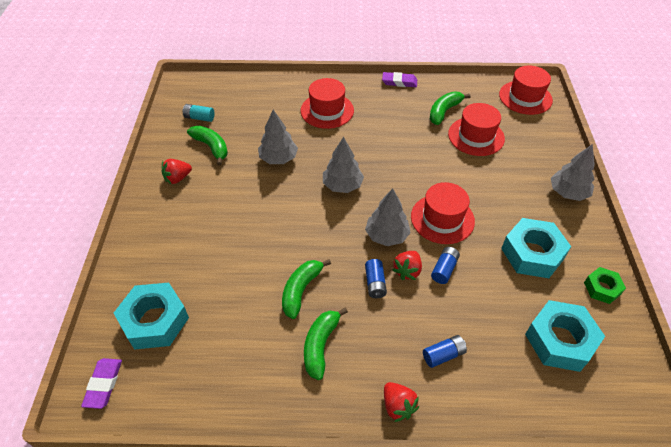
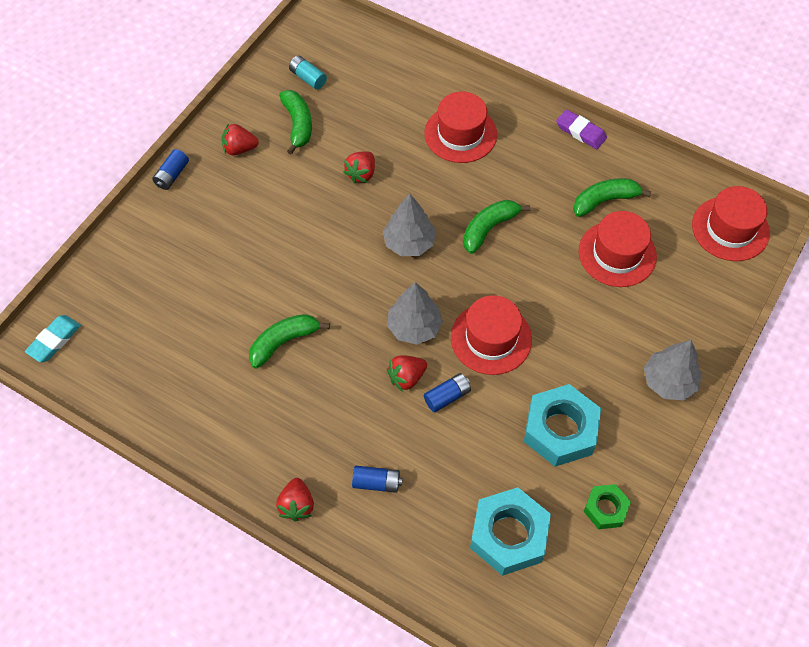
camera: 30 degrees right, 10 degrees up
purple eraser [81,358,122,409] -> turquoise eraser [25,315,81,362]
turquoise nut [114,283,189,350] -> none
grey tree [258,110,298,164] -> red strawberry [343,151,375,184]
green banana [304,308,348,380] -> green banana moved to [463,200,530,254]
blue battery [365,259,387,298] -> blue battery moved to [152,149,189,190]

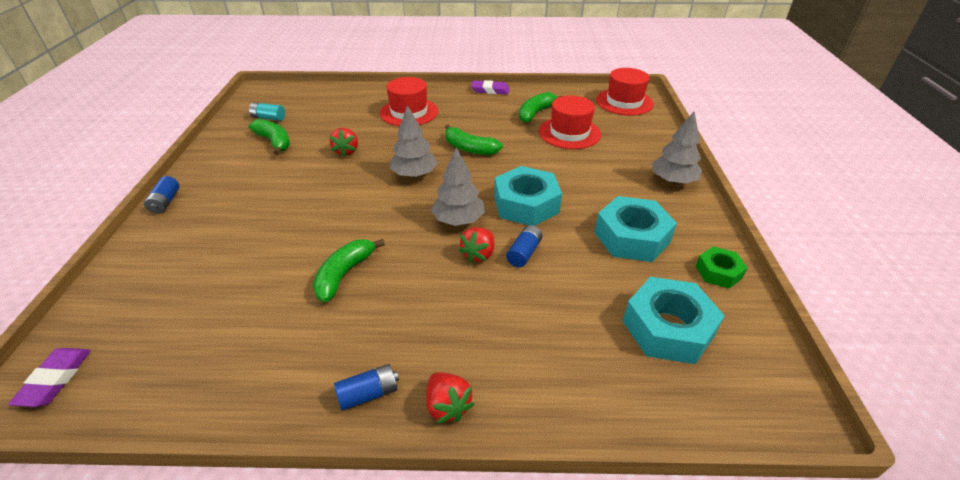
camera: 30 degrees left, 20 degrees down
turquoise eraser [25,315,81,362] -> purple eraser [8,348,91,407]
red strawberry [221,123,259,155] -> none
blue battery [352,466,402,493] -> blue battery moved to [334,364,399,411]
red hat [451,295,532,375] -> turquoise nut [494,166,562,226]
green banana [463,200,530,254] -> green banana turned 75 degrees counterclockwise [445,124,503,155]

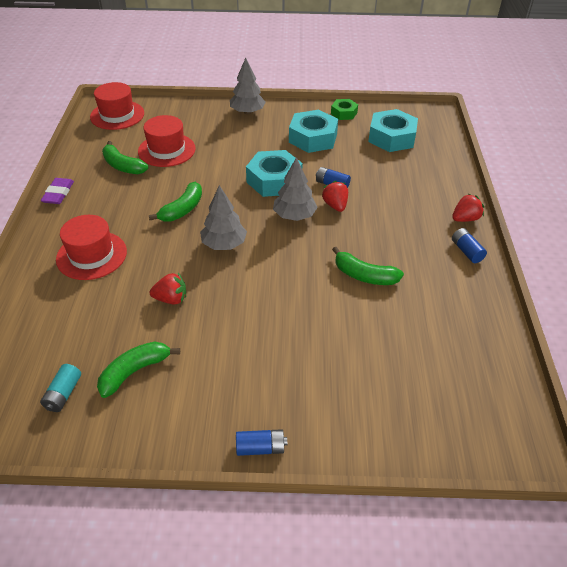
camera: 90 degrees left, 5 degrees up
purple eraser [8,348,91,407] -> none
red strawberry [458,227,494,263] -> red strawberry turned 135 degrees counterclockwise [322,181,348,212]

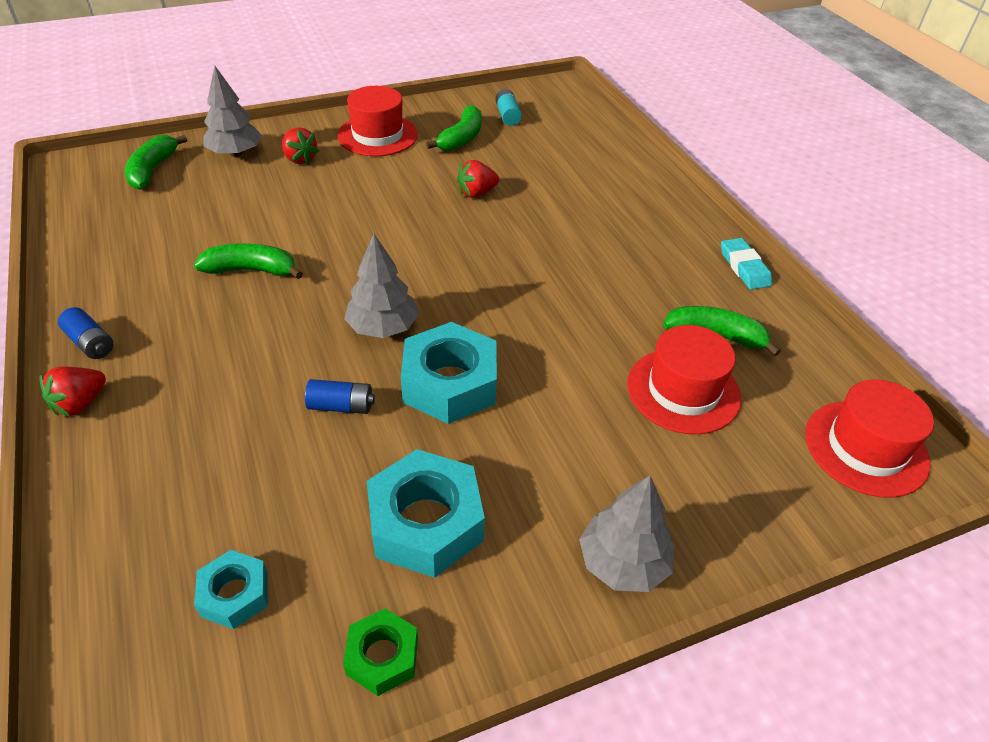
camera: 155 degrees right, 0 degrees up
purple eraser [41,178,74,204] -> turquoise eraser [721,238,772,290]
red hat [56,215,127,280] -> red hat moved to [338,86,418,156]
green banana [149,182,202,222] -> green banana moved to [125,135,187,190]
grey tree [200,185,247,250] -> grey tree moved to [203,66,262,157]
blue battery [236,429,287,456] -> none
red strawberry [322,181,348,212] -> red strawberry moved to [282,127,319,165]
turquoise nut [368,109,418,152] -> turquoise nut [194,550,268,629], size x0.55

